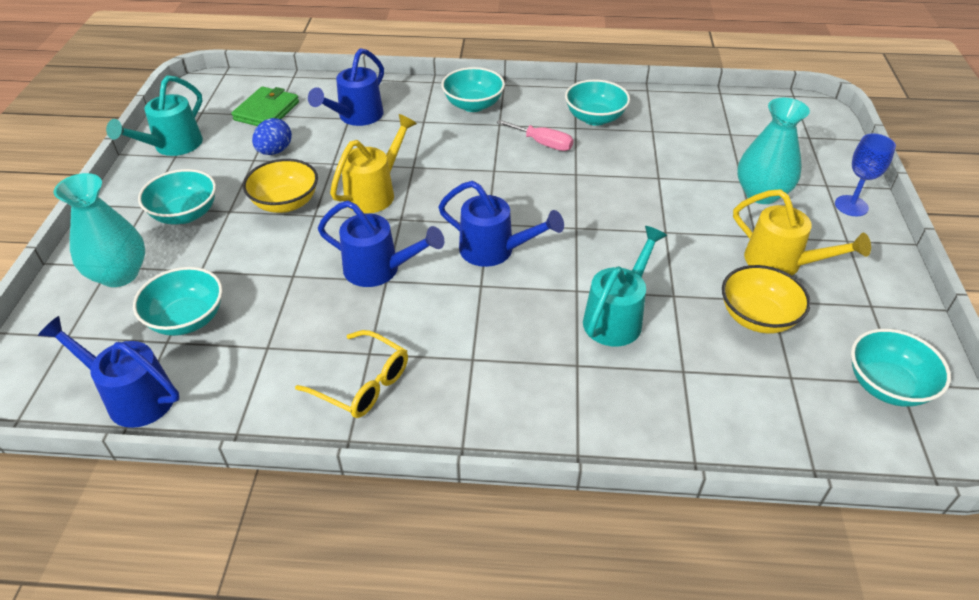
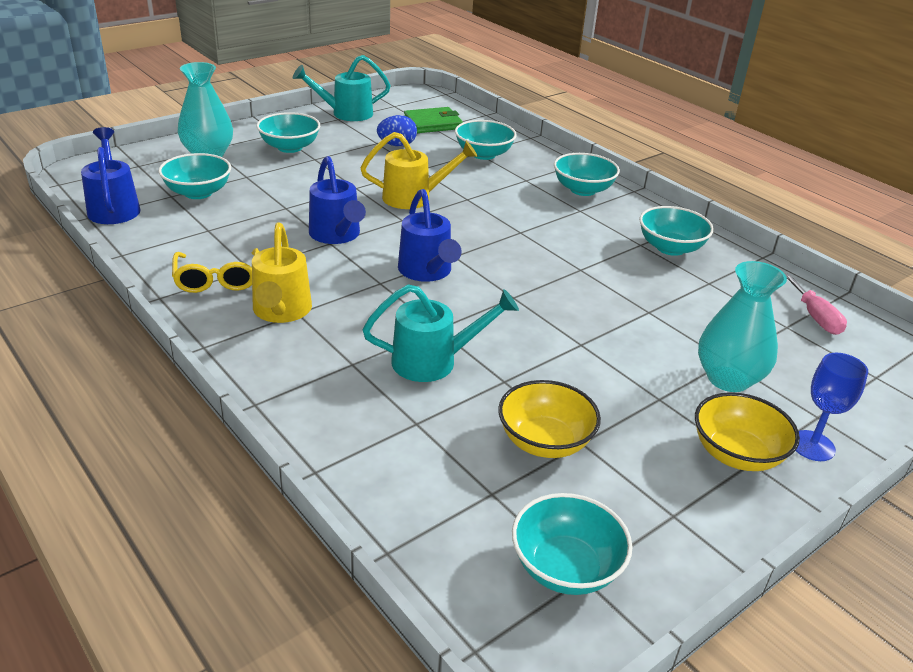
camera: 45 degrees right, 10 degrees down
yellow bowl [243,159,318,213] -> yellow bowl moved to [695,392,800,471]
blue watering can [308,48,384,126] -> turquoise bowl [455,120,517,160]
pink screwdriver [496,120,573,151] -> pink screwdriver moved to [785,273,847,335]
yellow watering can [733,189,871,275] -> yellow watering can moved to [252,223,312,323]

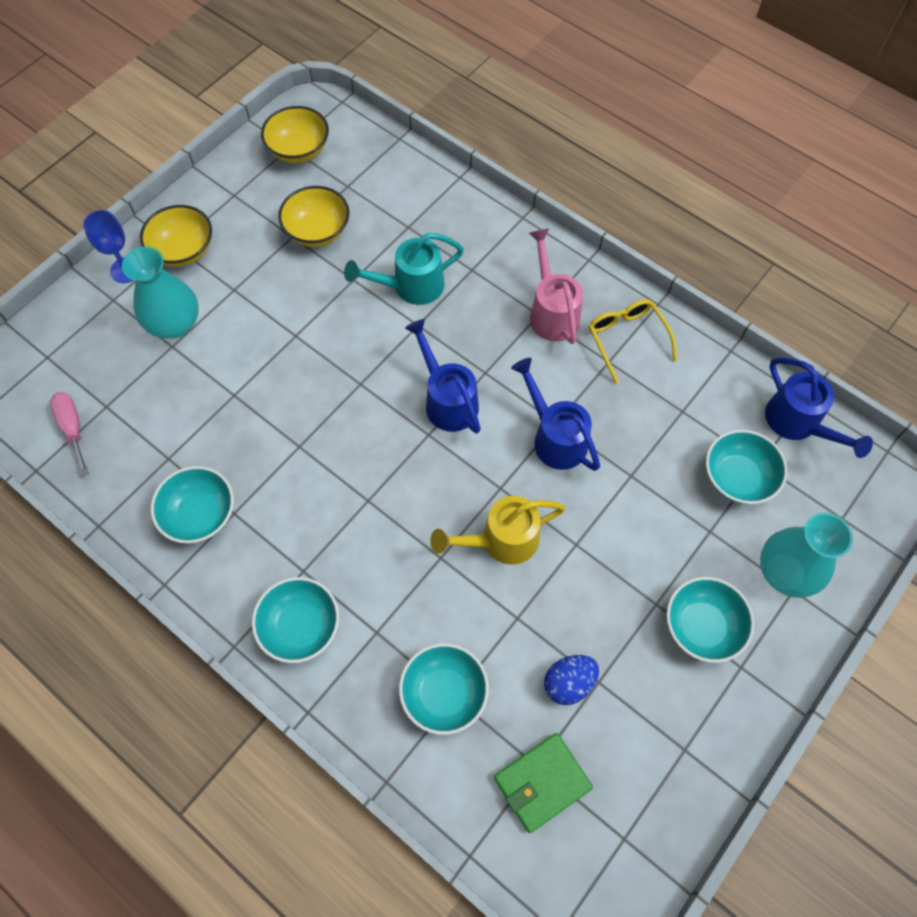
camera: 170 degrees right, 30 degrees up
yellow watering can [252,223,312,323] -> pink watering can [529,229,583,344]
turquoise watering can [293,55,391,121] -> none
turquoise bowl [512,493,632,595] -> yellow bowl [261,106,329,163]

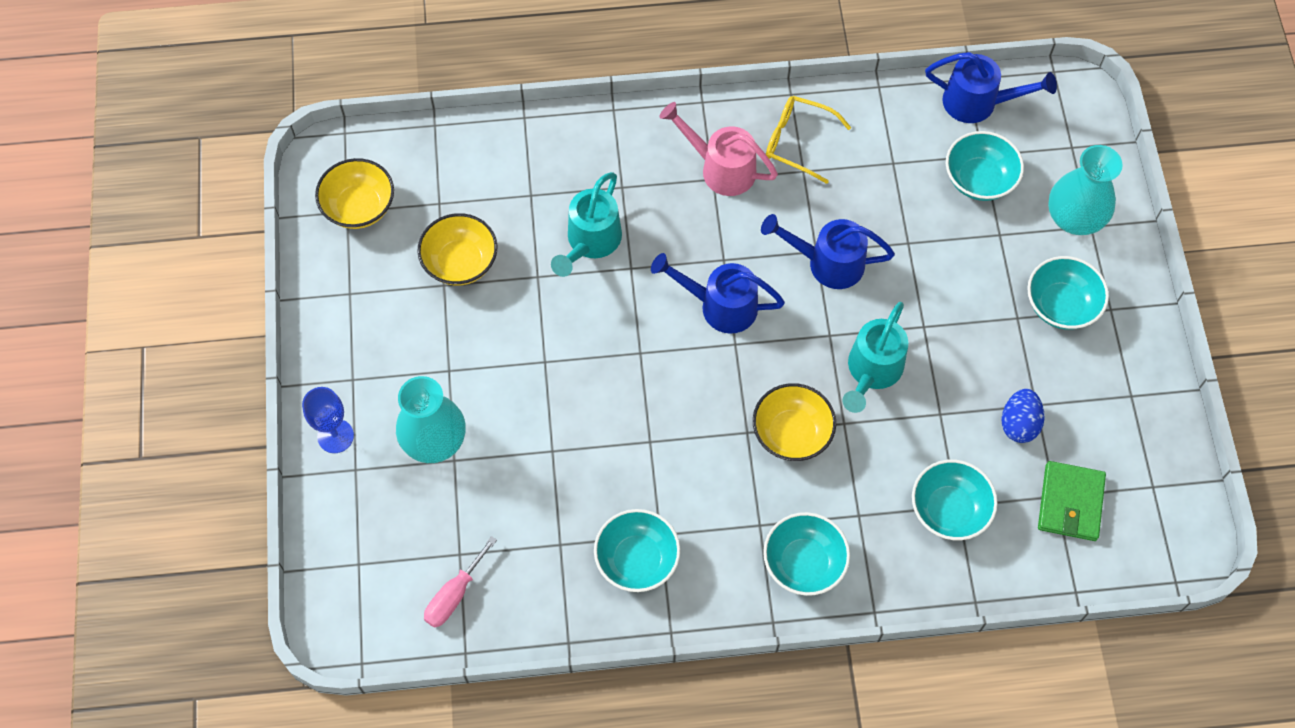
camera: 45 degrees left, 0 degrees up
pink screwdriver [50,392,89,476] -> pink screwdriver turned 75 degrees counterclockwise [424,536,497,628]
yellow bowl [140,205,212,267] -> yellow bowl moved to [753,383,836,461]
yellow watering can [430,496,566,565] -> turquoise watering can [843,302,908,413]

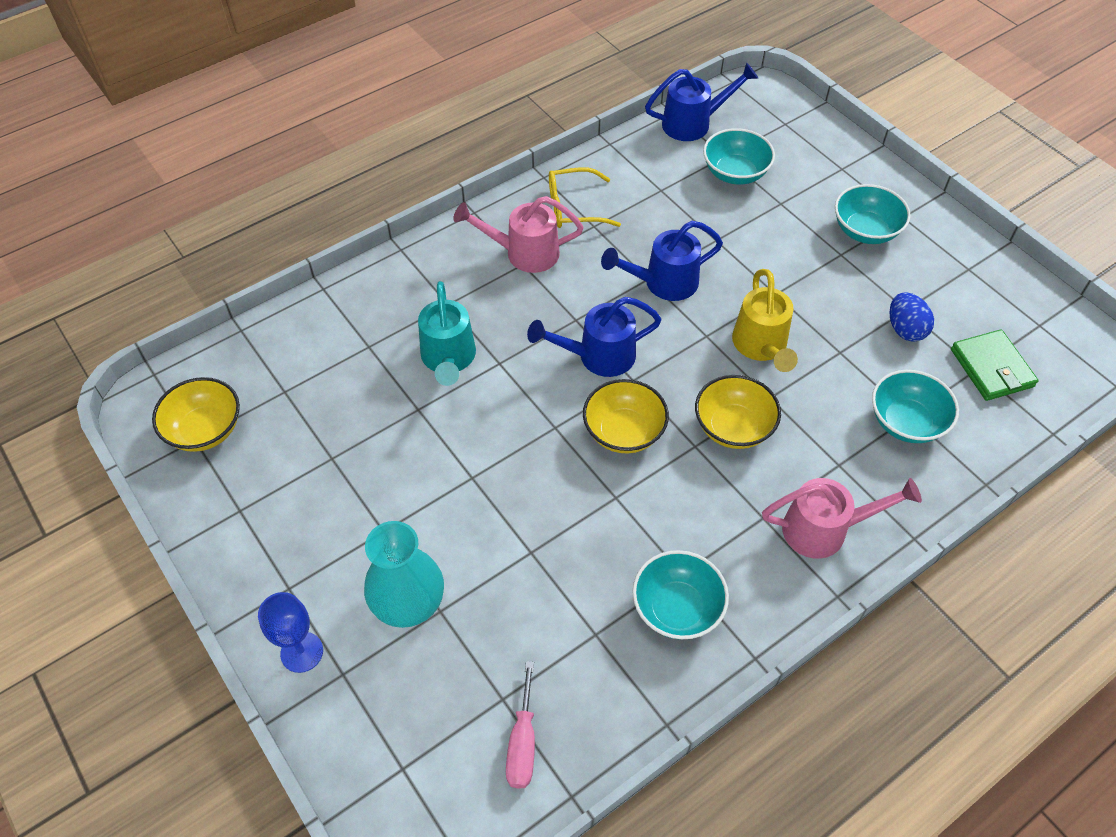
camera: 30 degrees left, 10 degrees down
yellow bowl [417,213,497,286] -> yellow bowl moved to [583,379,669,453]
turquoise bowl [763,512,850,596] -> pink watering can [762,478,922,559]
turquoise watering can [843,302,908,413] -> yellow watering can [732,269,798,372]
turquoise vase [1048,145,1123,235] -> none

